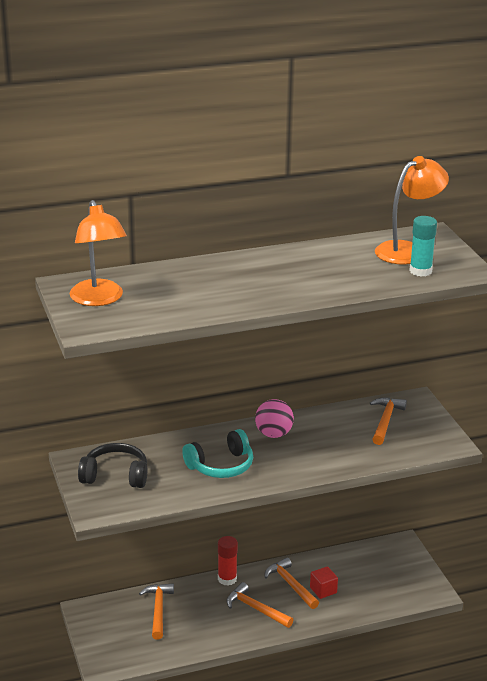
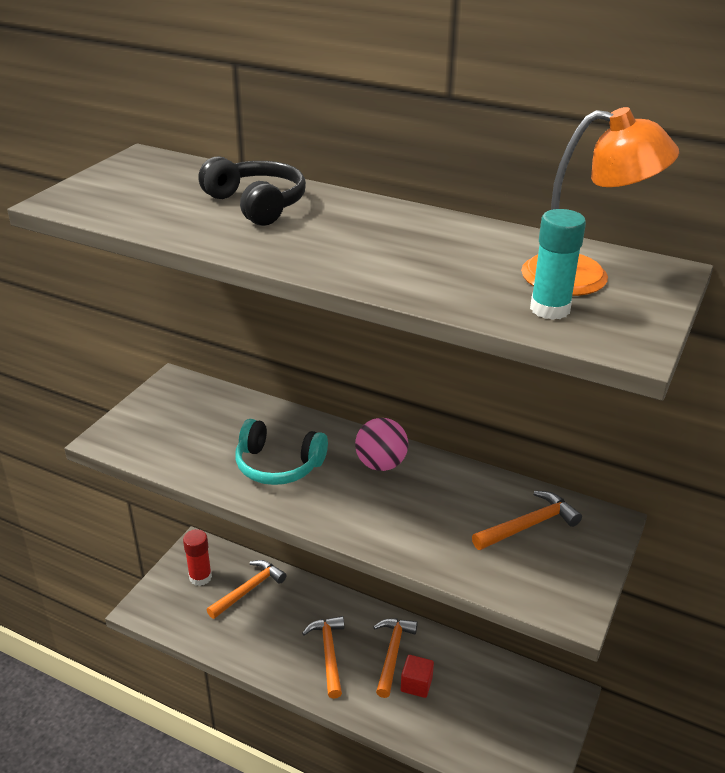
camera: 45 degrees right, 5 degrees up
orange lamp [69,200,127,306] -> none
black headphones [78,443,147,488] -> black headphones moved to [198,156,306,226]
red glue stick [218,536,238,586] -> red glue stick moved to [183,529,212,586]

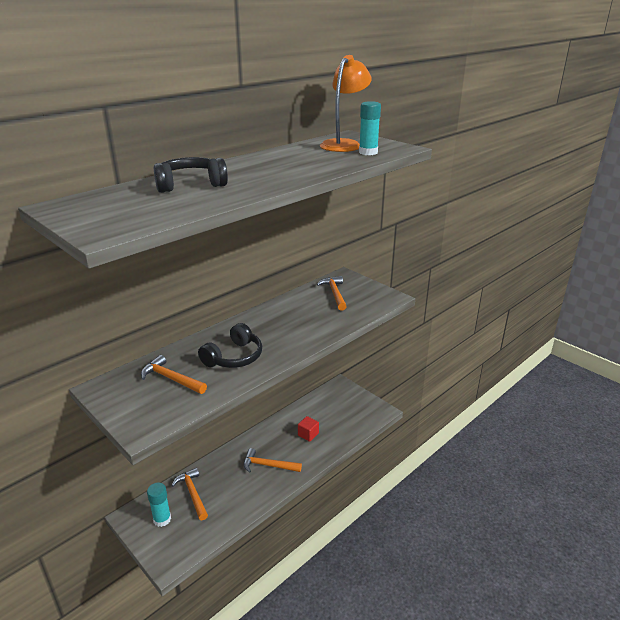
camera: 70 degrees left, 5 degrees down
red glue stick [183,529,212,586] -> turquoise glue stick [147,482,171,527]
turquoise headphones [235,419,328,485] -> black headphones [198,323,262,368]
pink ball [355,418,408,471] -> none
orange hammer [373,619,418,698] -> orange hammer moved to [141,355,207,394]

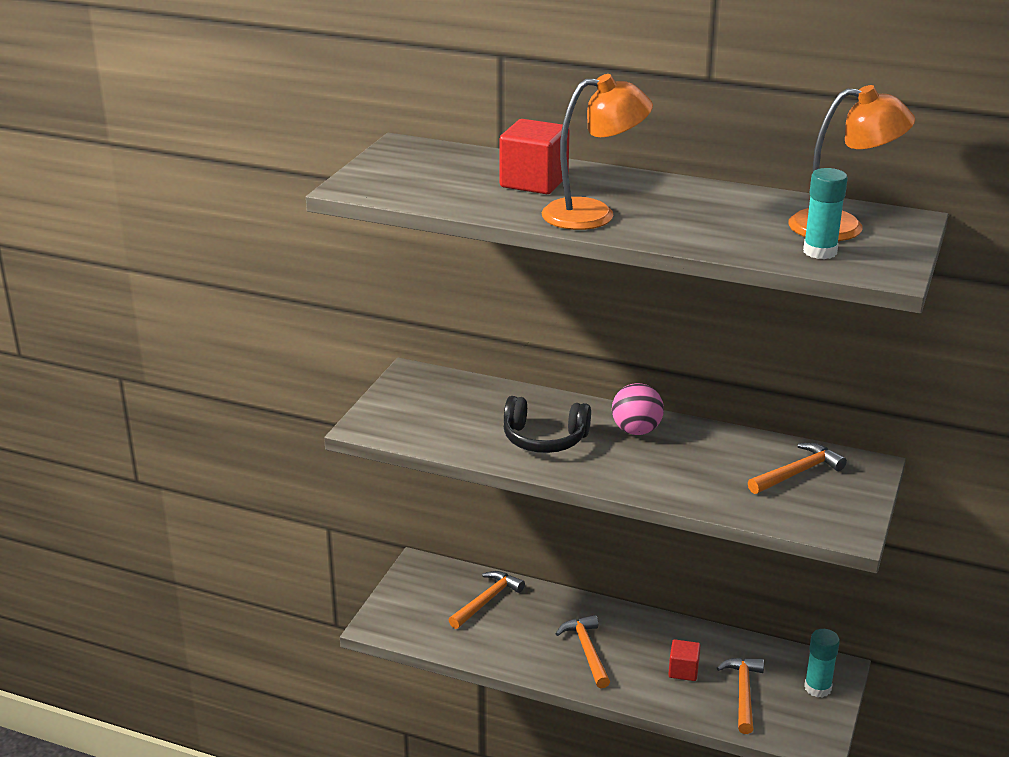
camera: 65 degrees right, 0 degrees up
orange hammer [141,355,207,394] -> orange hammer moved to [717,657,764,734]
turquoise glue stick [147,482,171,527] -> turquoise glue stick moved to [804,629,840,698]
black headphones [154,157,228,193] -> red cube [499,119,570,194]
none -> orange lamp [542,74,653,230]
none -> pink ball [612,383,664,435]

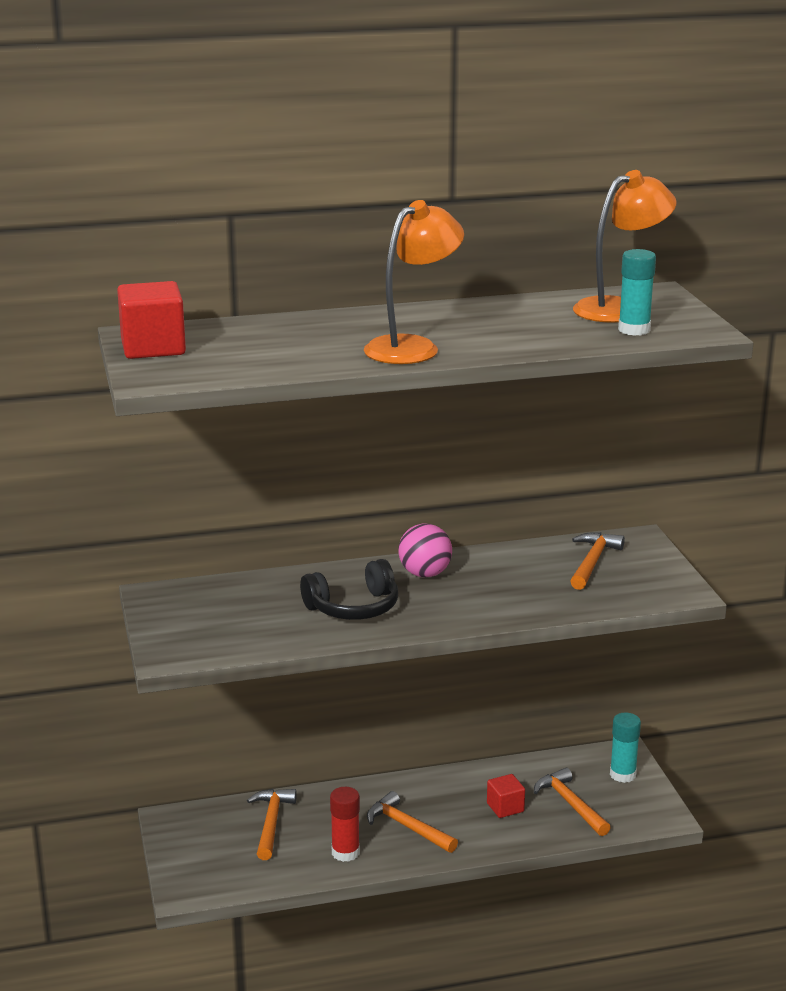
camera: 35 degrees left, 5 degrees down
red cube [499,119,570,194] -> red cube moved to [117,281,186,359]
none -> red glue stick [330,787,360,862]

